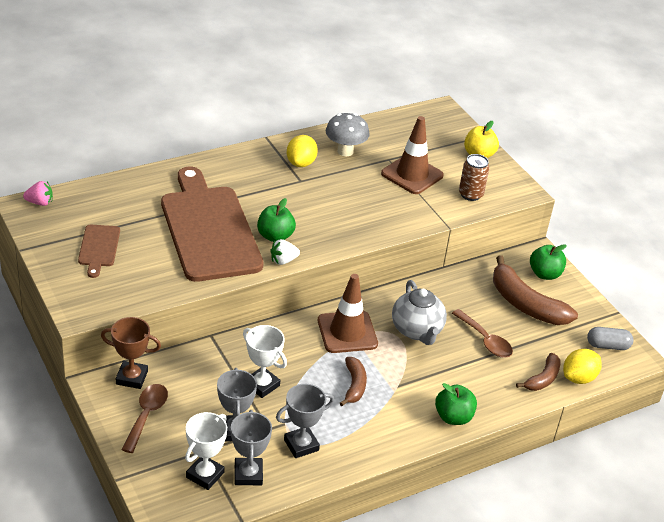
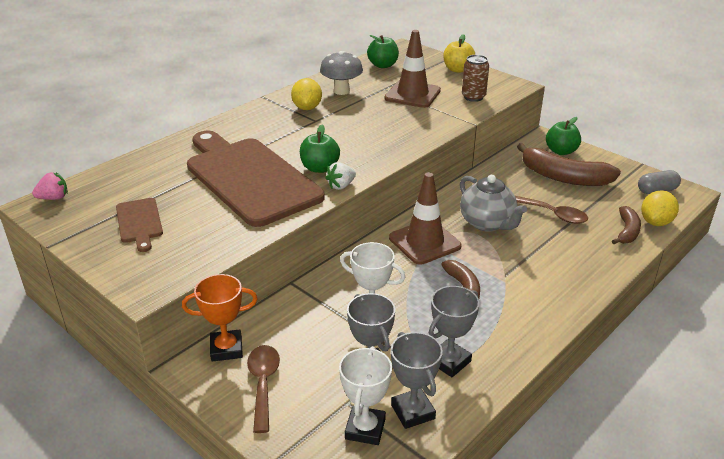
camera: 15 degrees left, 5 degrees down
brown trophy [101,317,161,389] -> orange trophy [182,274,258,362]
green apple [435,383,477,425] -> green apple moved to [367,35,399,68]

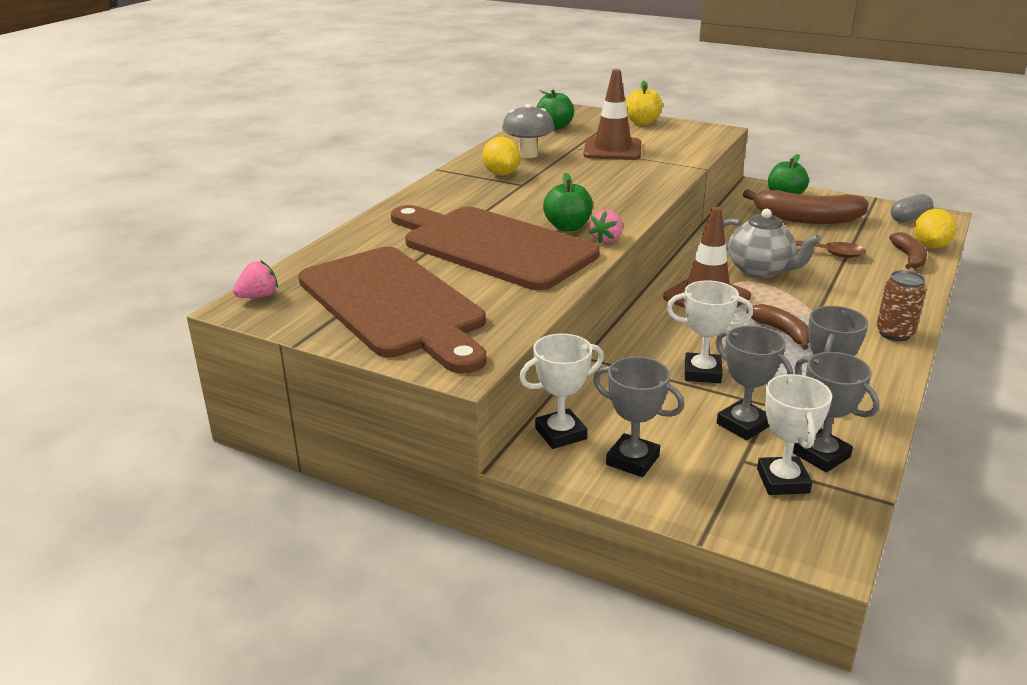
camera: 15 degrees left, 5 degrees down
brown cutting board [116,198,163,252] -> brown cutting board [298,247,486,373], size x2.28
orange trophy [182,274,258,362] -> white trophy [519,333,604,449]
brown spoon [247,345,280,433] -> grey trophy [593,357,684,477]
white strawberry [325,162,356,190] -> pink strawberry [589,210,623,244]
brown can [462,55,489,102] -> brown can moved to [876,270,926,341]

